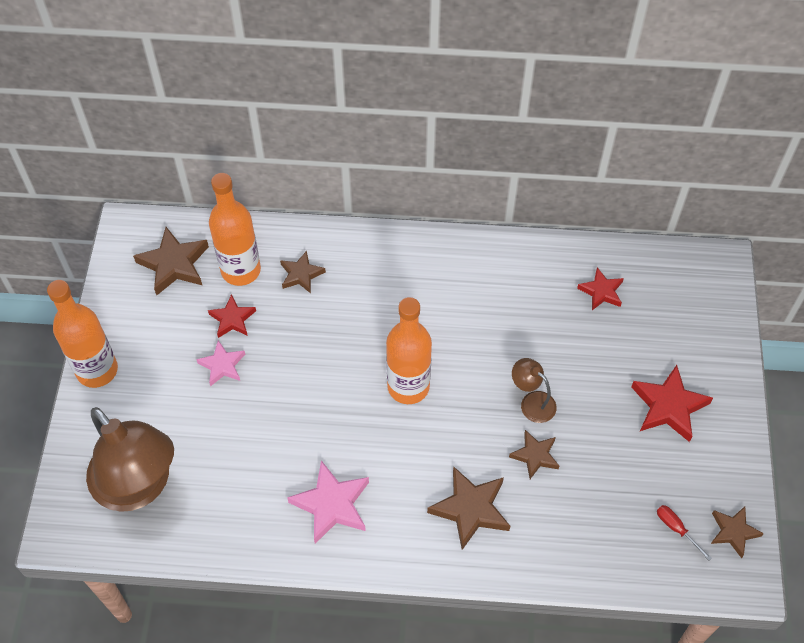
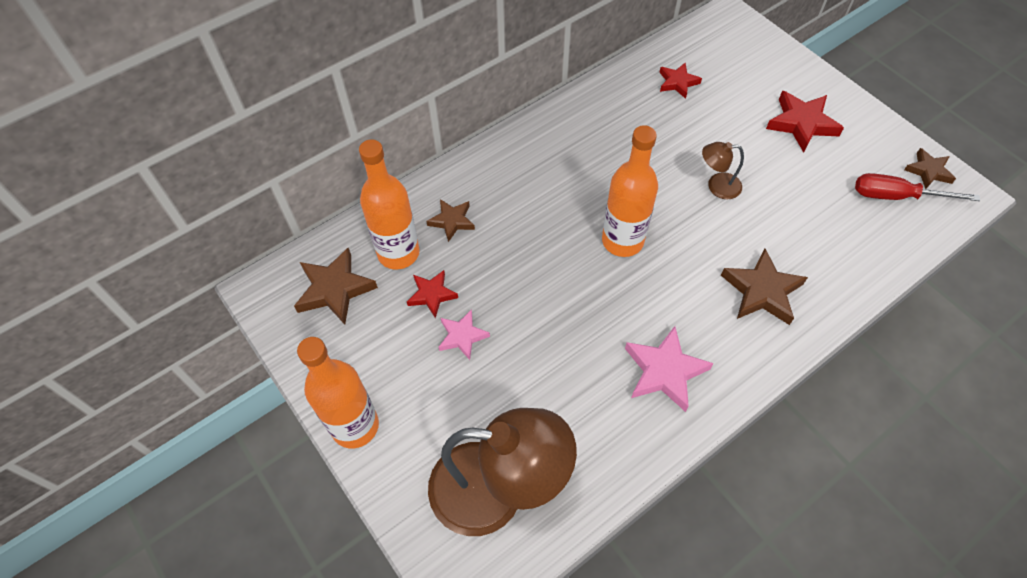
camera: 40 degrees left, 0 degrees up
brown star [509,430,559,479] -> none
red screwdriver [657,505,712,560] -> red screwdriver [855,173,980,201], size x1.85

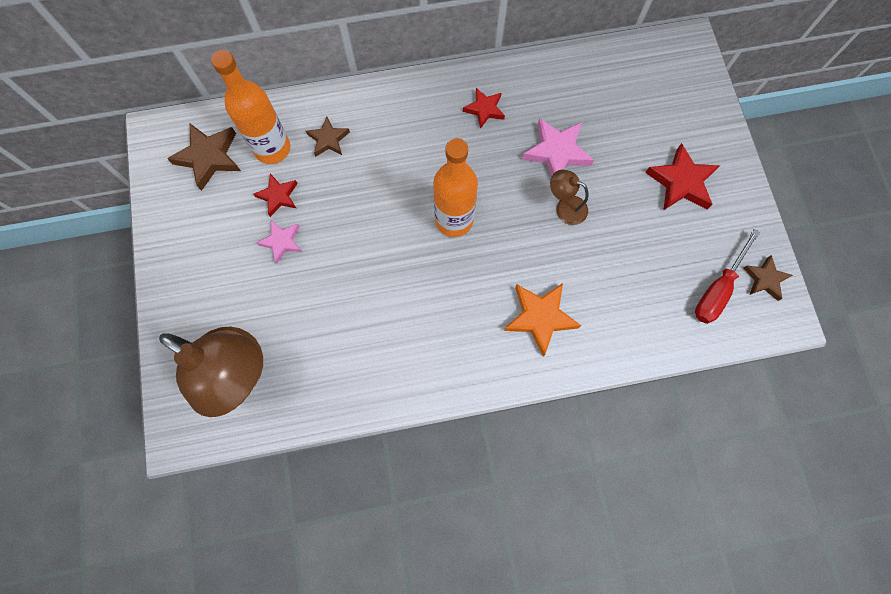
camera: 25 degrees right, 15 degrees up
orange bottle [297,337,379,448] -> none
pink star [625,326,714,412] -> pink star moved to [522,118,594,176]
red star [659,62,702,99] -> red star moved to [463,88,505,129]
brown star [721,249,808,325] -> orange star [504,283,581,356]
red screwdriver [855,173,980,201] -> red screwdriver turned 90 degrees counterclockwise [695,229,760,324]

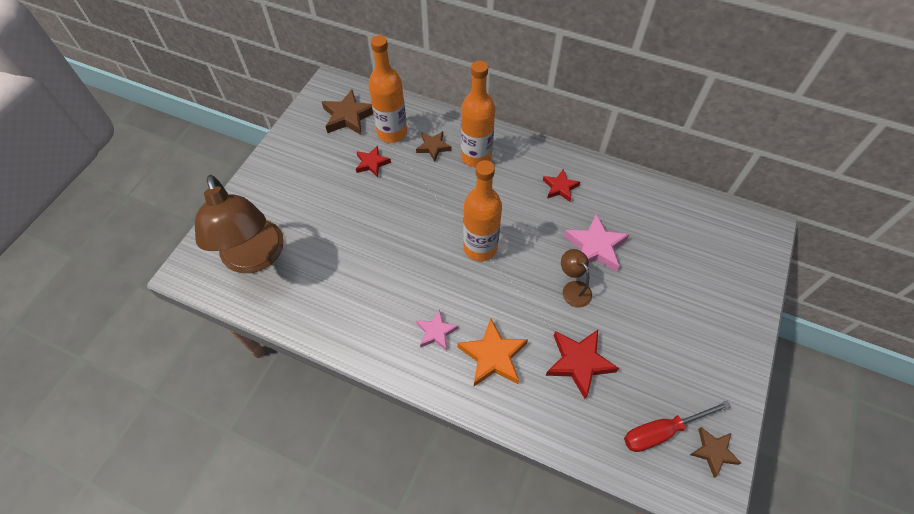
camera: 35 degrees right, 15 degrees down
pink star [257,220,302,264] -> pink star moved to [416,309,458,351]
red star [645,143,720,210] -> red star moved to [545,330,619,399]
none -> orange bottle [461,61,495,167]

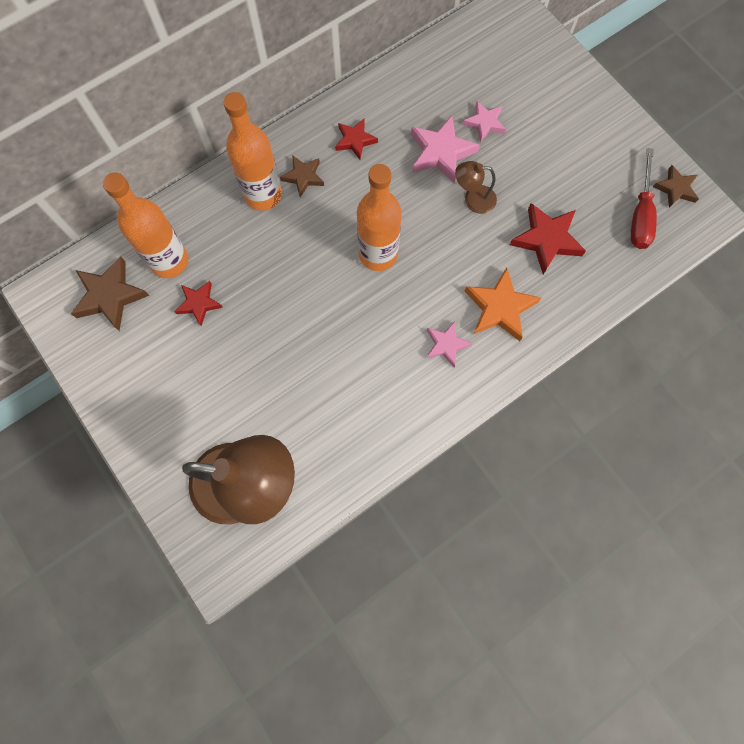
camera: 60 degrees left, 15 degrees up
brown star [416,131,452,161] -> brown star moved to [280,155,324,197]
none -> pink star [463,101,506,143]

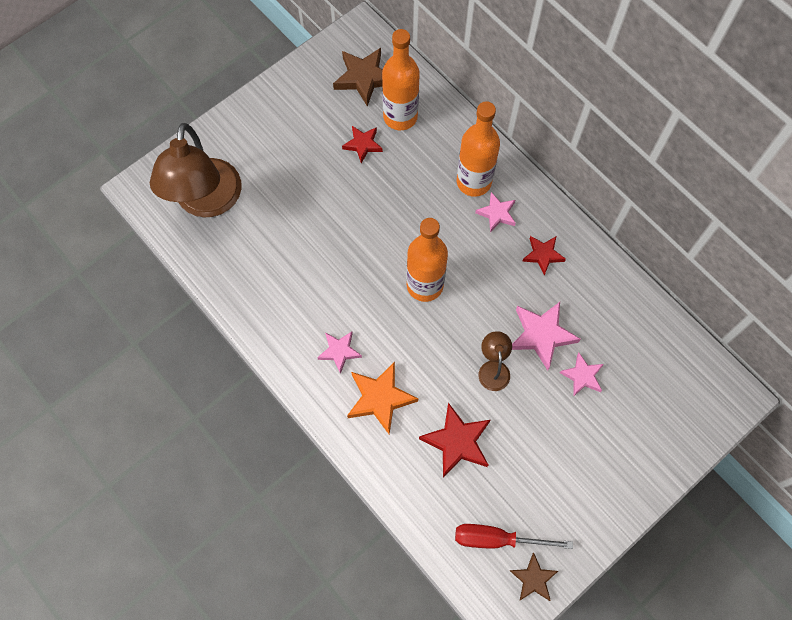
camera: 85 degrees right, 5 degrees down
brown star [280,155,324,197] -> pink star [475,192,516,232]

